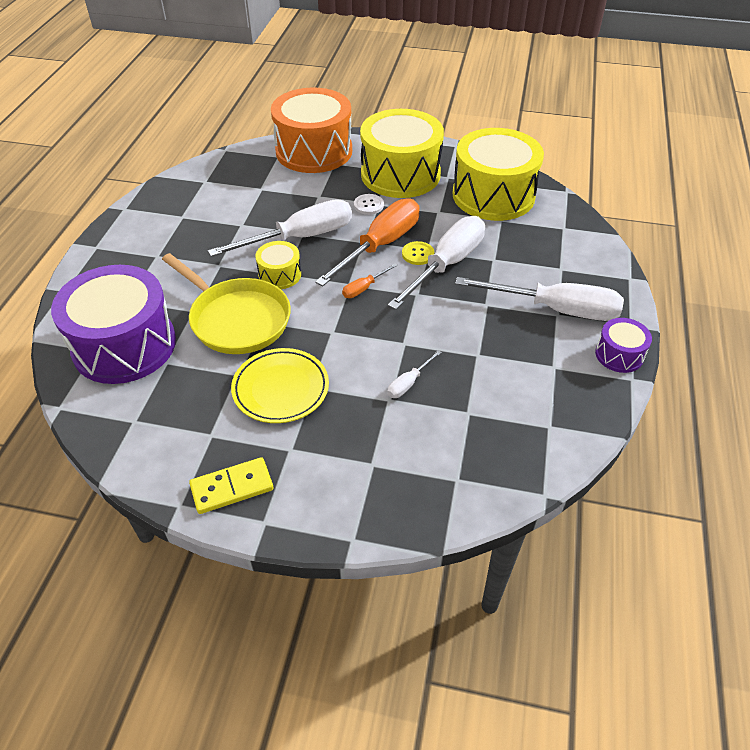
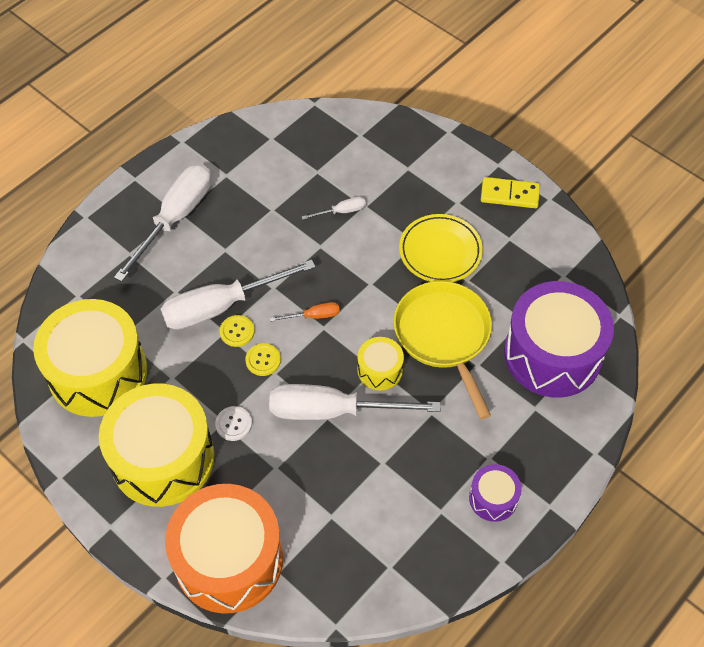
camera: 150 degrees left, 10 degrees up
orange screwdriver [315,198,419,286] -> yellow button [245,343,281,376]
white screwdriver [455,277,624,321] -> white screwdriver turned 75 degrees clockwise [114,164,212,282]
purple drum [595,318,652,373] -> purple drum moved to [469,464,522,522]

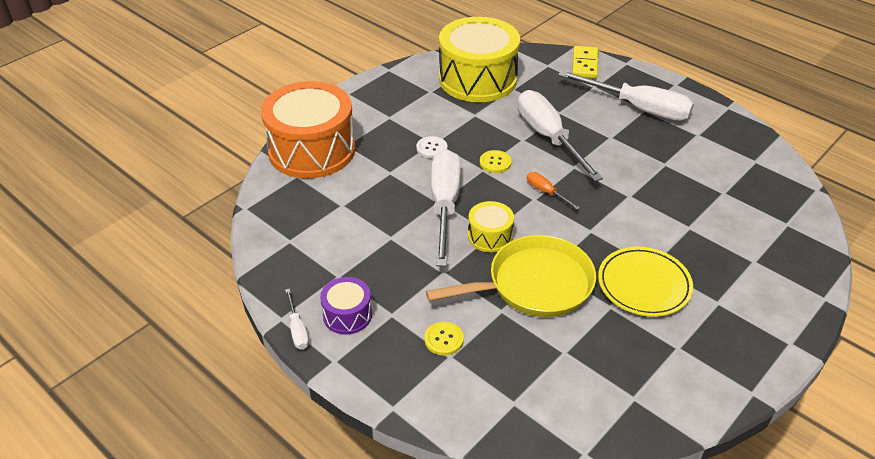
camera: 90 degrees right, 15 degrees down
yellow drum [99,384,214,507] -> none
yellow button [220,315,255,347] -> yellow button moved to [424,322,464,355]
orange screwdriver [270,302,340,322] -> orange screwdriver turned 150 degrees clockwise [527,172,580,210]
white screwdriver [302,196,366,220] -> white screwdriver moved to [285,289,309,350]
yellow domino [481,177,540,208] -> yellow domino moved to [572,46,598,78]
purple drum [504,281,614,398] -> none

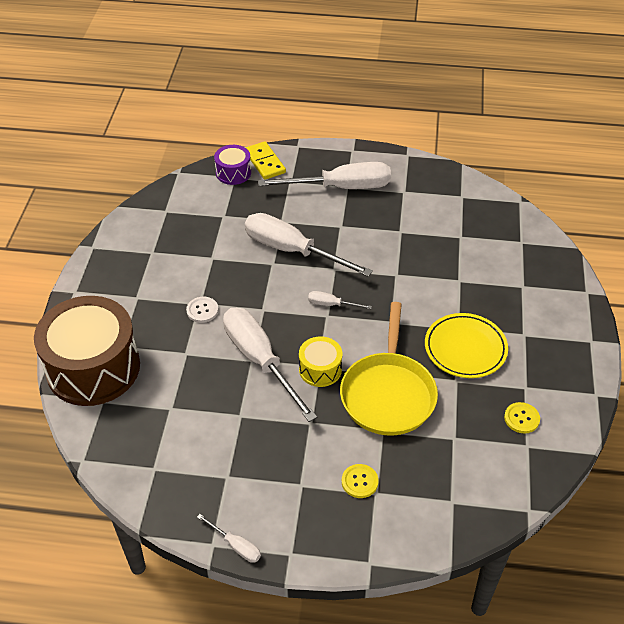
camera: 35 degrees left, 5 degrees up
orange drum [261,81,355,178] -> brown drum [34,296,140,406]
purple drum [320,277,372,334] -> purple drum moved to [214,145,251,185]
yellow pan [426,235,596,317] -> yellow pan turned 150 degrees clockwise [340,302,438,436]
yellow drum [439,17,520,102] -> none
yellow button [480,150,512,173] -> yellow button moved to [504,402,540,434]
orange screwdriver [527,172,580,210] -> white screwdriver [308,291,372,309]

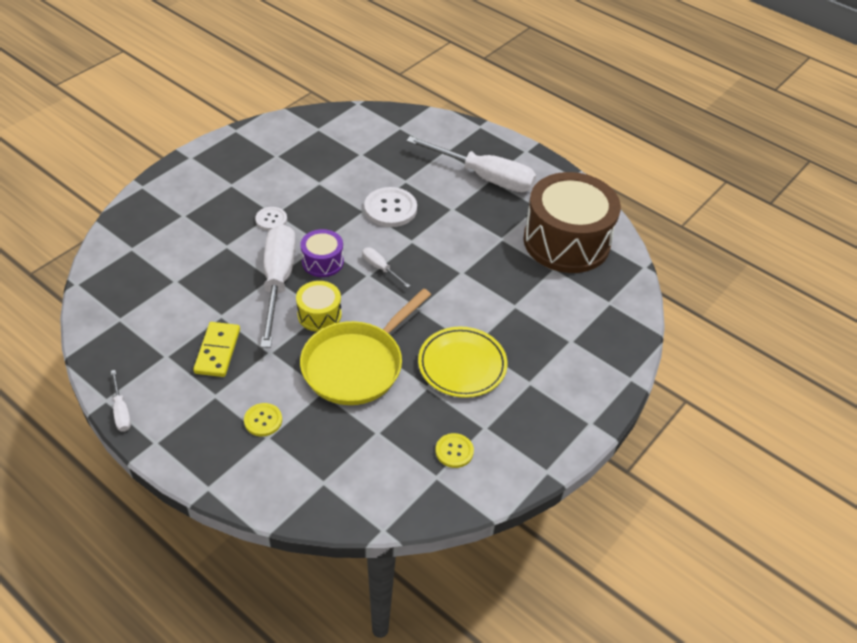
camera: 30 degrees right, 0 degrees up
brown drum [34,296,140,406] -> brown drum moved to [523,172,621,273]
purple drum [214,145,251,185] -> purple drum moved to [300,229,344,277]
yellow domino [245,141,286,180] -> yellow domino moved to [193,322,240,377]
white screwdriver [245,213,373,277] -> white button [364,187,417,227]

